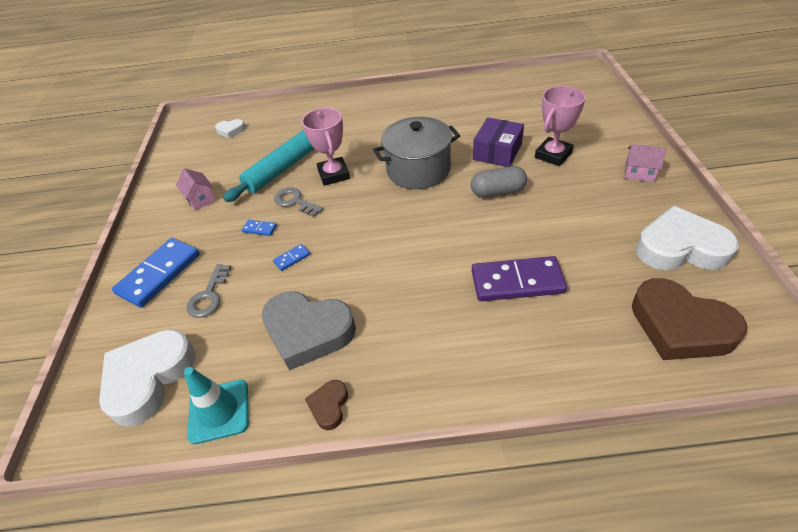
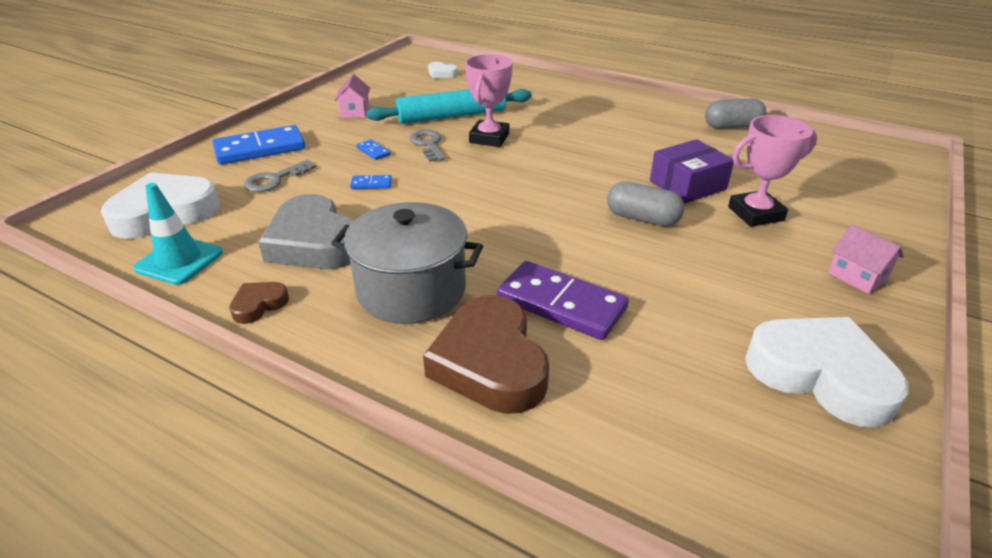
camera: 30 degrees right, 10 degrees down
grey pot [373,117,460,189] -> grey pot moved to [331,202,483,324]
brown heart [632,278,747,360] -> brown heart moved to [423,295,549,414]
none -> grey capsule [705,98,766,129]

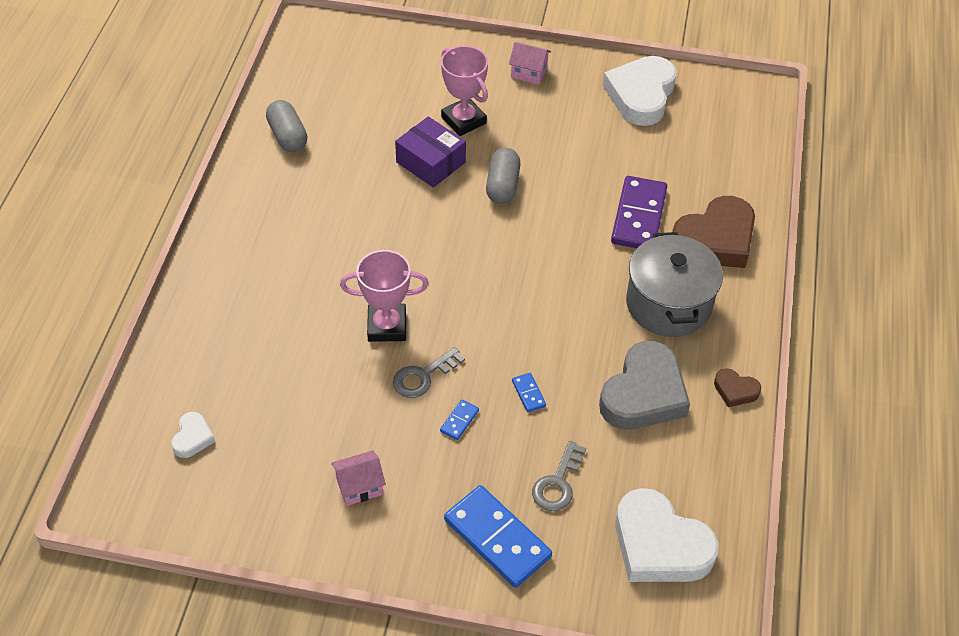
camera: 110 degrees left, 15 degrees up
turquoise traffic cone [133,183,223,285] -> none
grey key [244,160,316,192] -> grey key turned 90 degrees clockwise [532,441,586,511]
turquoise rolling pin [366,89,532,124] -> none
pink house [828,224,904,294] -> pink house turned 75 degrees clockwise [509,42,551,85]

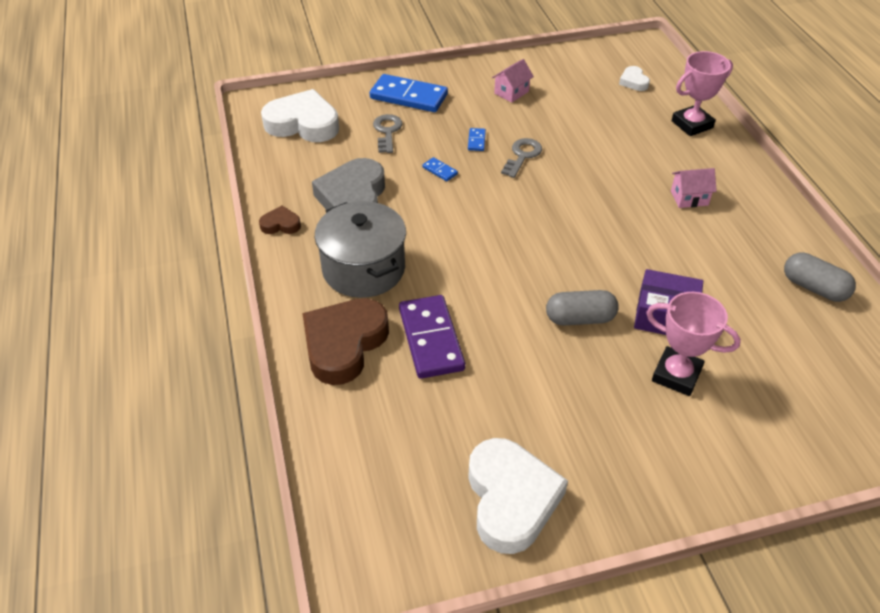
camera: 155 degrees right, 5 degrees down
pink trophy [340,250,429,342] -> pink trophy moved to [672,51,733,136]
grey capsule [486,148,521,204] -> grey capsule turned 75 degrees counterclockwise [546,290,619,326]
pink house [509,42,551,85] -> pink house moved to [671,168,717,208]

